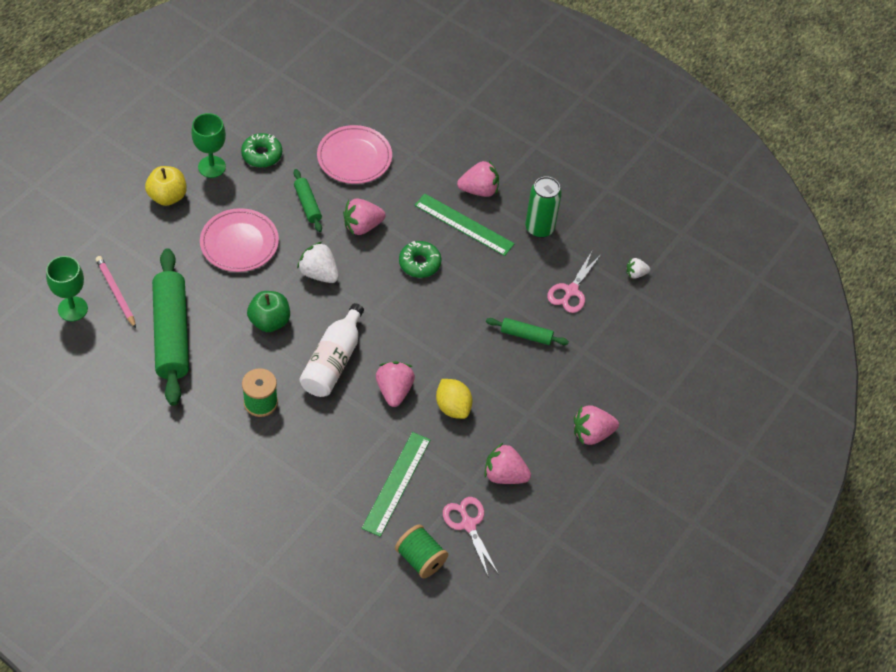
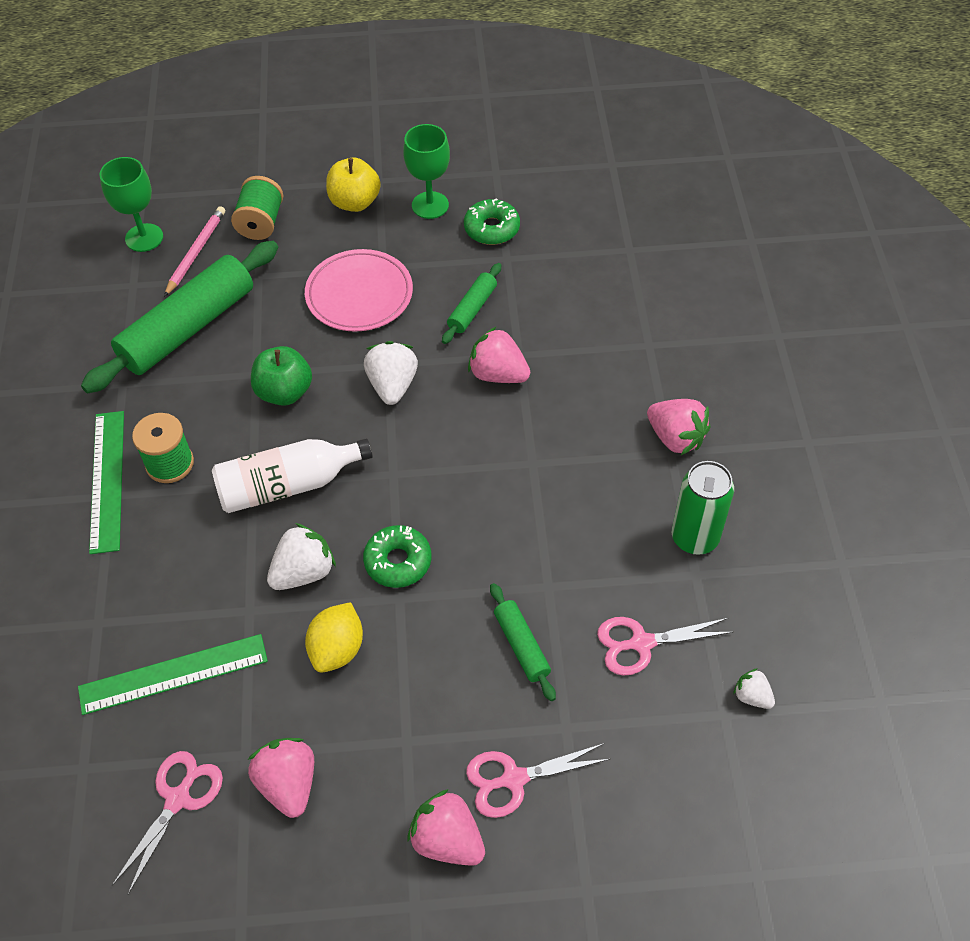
camera: 55 degrees right, 0 degrees up
pink plate [317,125,392,184] -> none
pink strawberry [376,361,415,407] -> white strawberry [267,523,336,590]
green spool [395,524,448,578] -> green spool moved to [231,176,283,240]
green donut [399,241,441,278] -> green donut moved to [363,525,431,588]
green ruler [414,193,515,256] -> green ruler moved to [89,411,124,554]
none -> pink scissors [466,743,610,818]

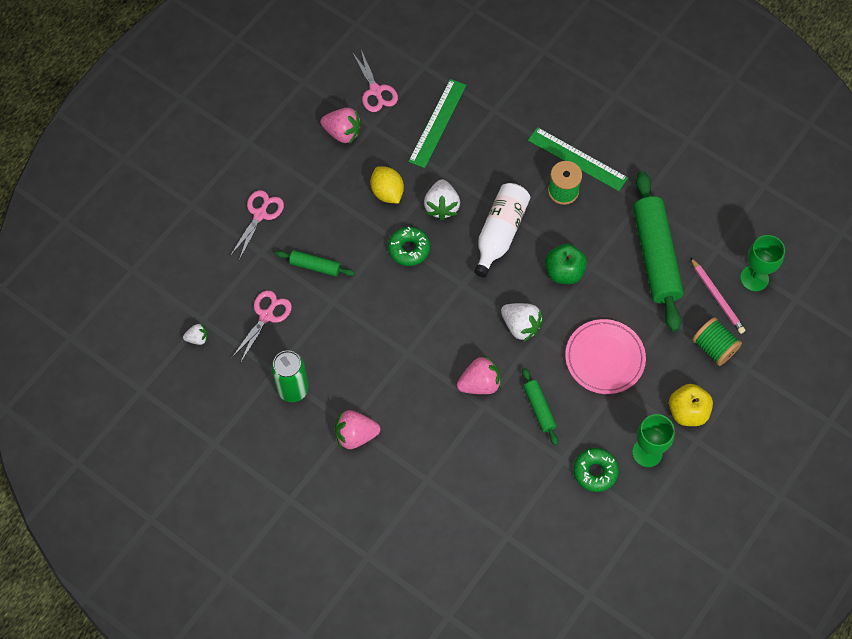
camera: 130 degrees right, 10 degrees up
pink strawberry [407,789,485,866] -> none

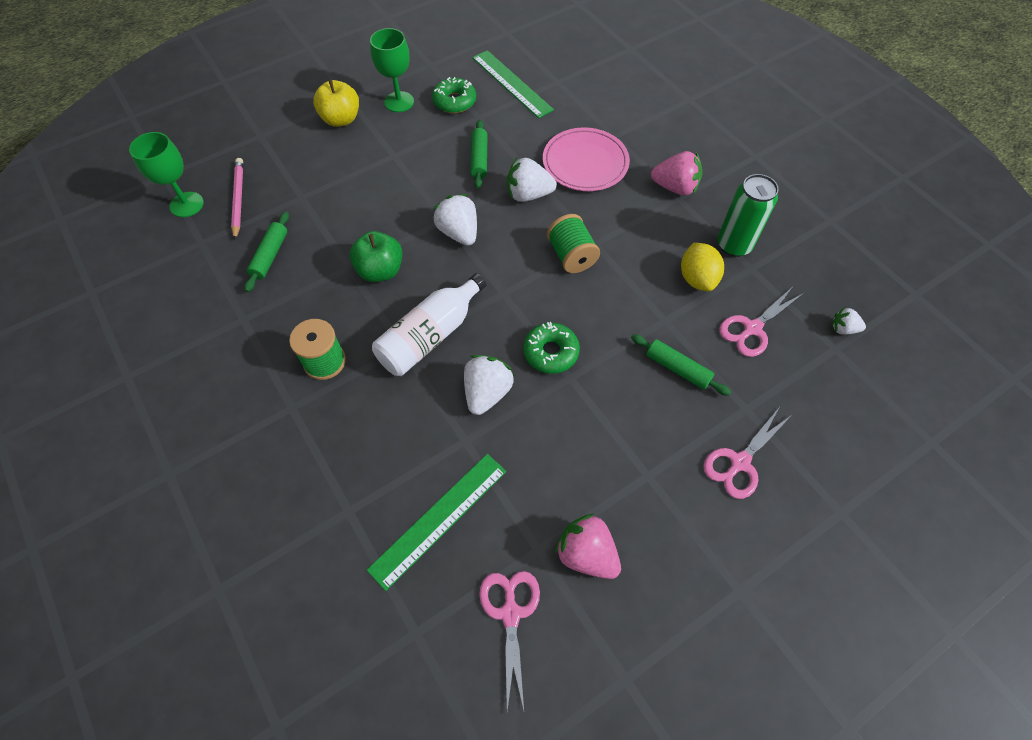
camera: 160 degrees left, 5 degrees down
yellow lemon [371,166,404,204] -> yellow lemon moved to [681,243,724,291]
pink strawberry [457,356,501,394] -> white strawberry [507,157,557,202]
green ruler [528,127,628,191] -> green ruler moved to [472,50,554,118]
pink plate [565,319,646,394] -> pink plate moved to [543,127,630,191]
green rolling pin [633,171,684,332] -> green rolling pin [244,212,289,292], size x0.47
green spool [692,317,742,366] -> green spool moved to [547,214,600,273]

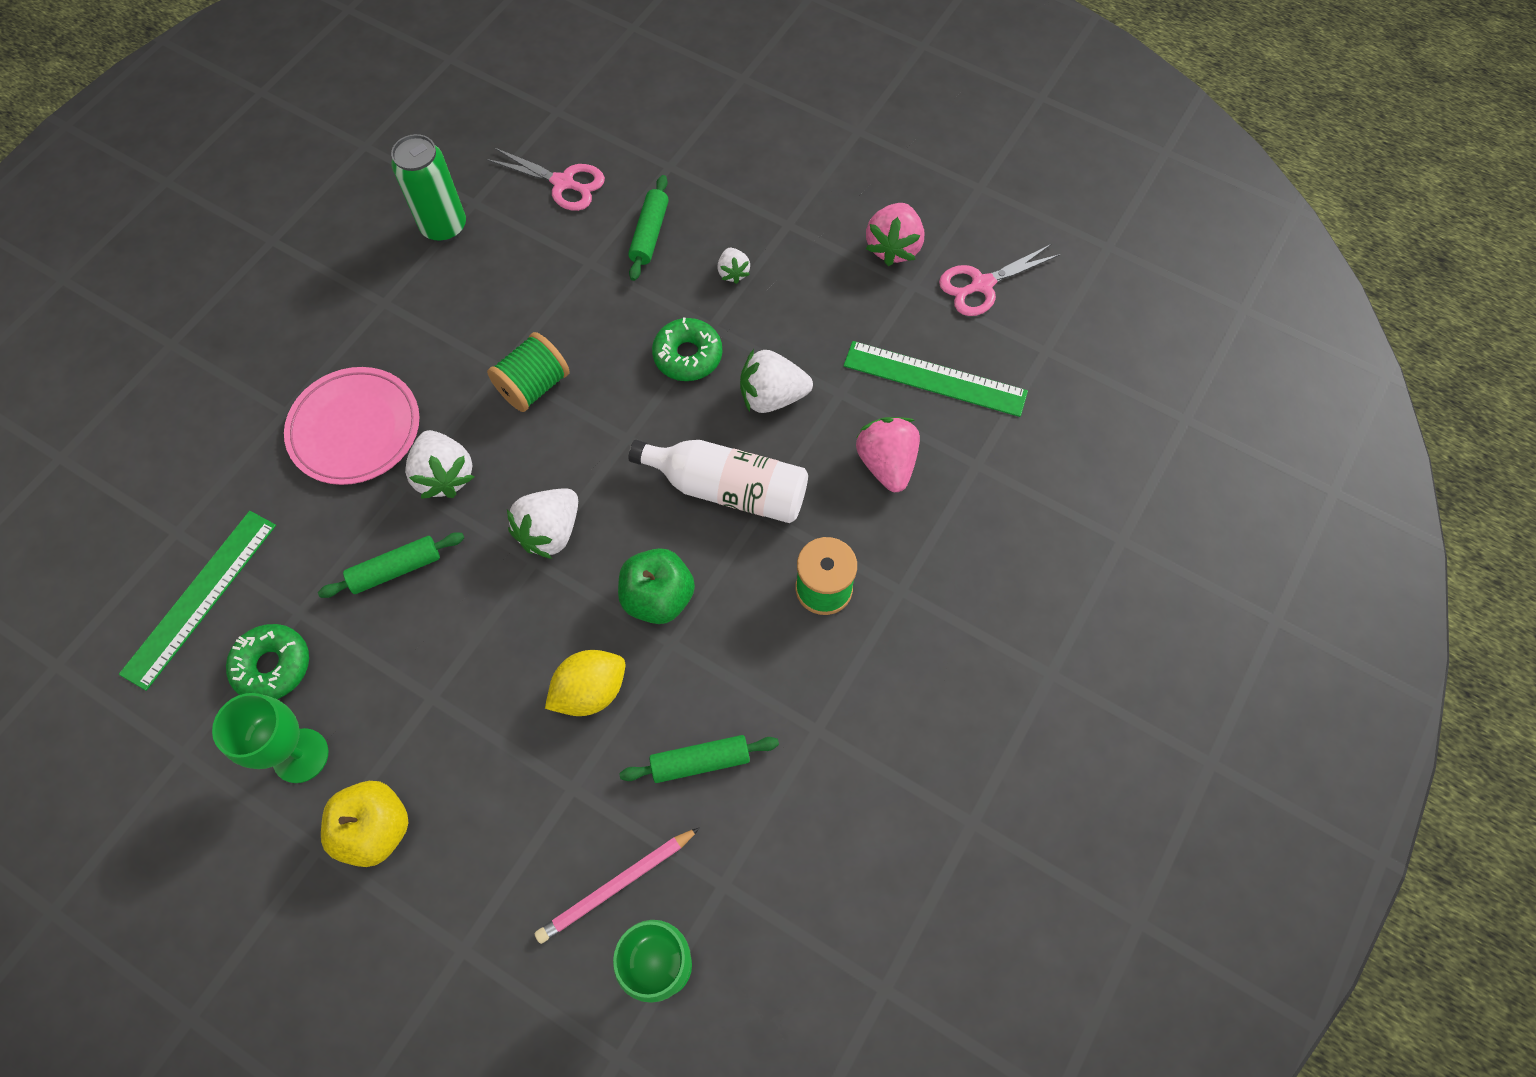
camera: 115 degrees left, 5 degrees up
pink strawberry [651,151,703,195] -> pink strawberry moved to [856,417,920,492]
yellow lemon [681,243,724,291] -> yellow lemon moved to [545,650,625,716]
pink scissors [703,408,792,499] -> none
white strawberry [831,307,866,335] -> white strawberry moved to [717,248,750,284]

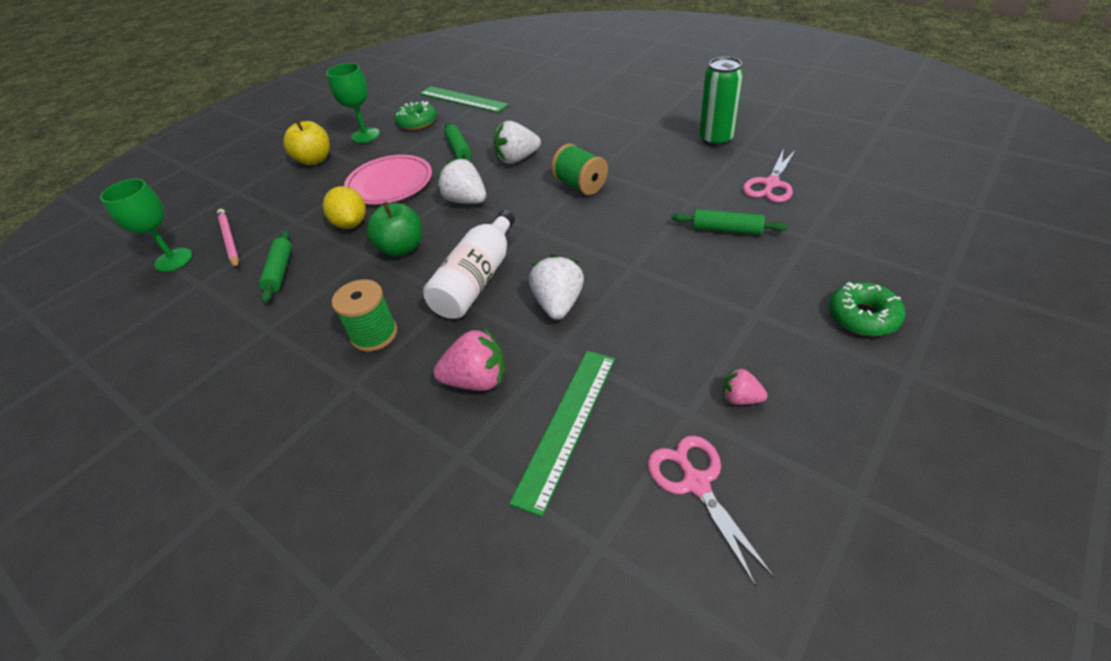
camera: 100 degrees right, 20 degrees down
pink plate [284,367,419,485] -> pink plate moved to [344,155,432,205]
green donut [652,317,722,381] -> green donut moved to [829,282,905,336]
white strawberry [717,248,750,284] -> none
pink strawberry [866,203,924,266] -> pink strawberry [723,367,768,405], size x0.56

